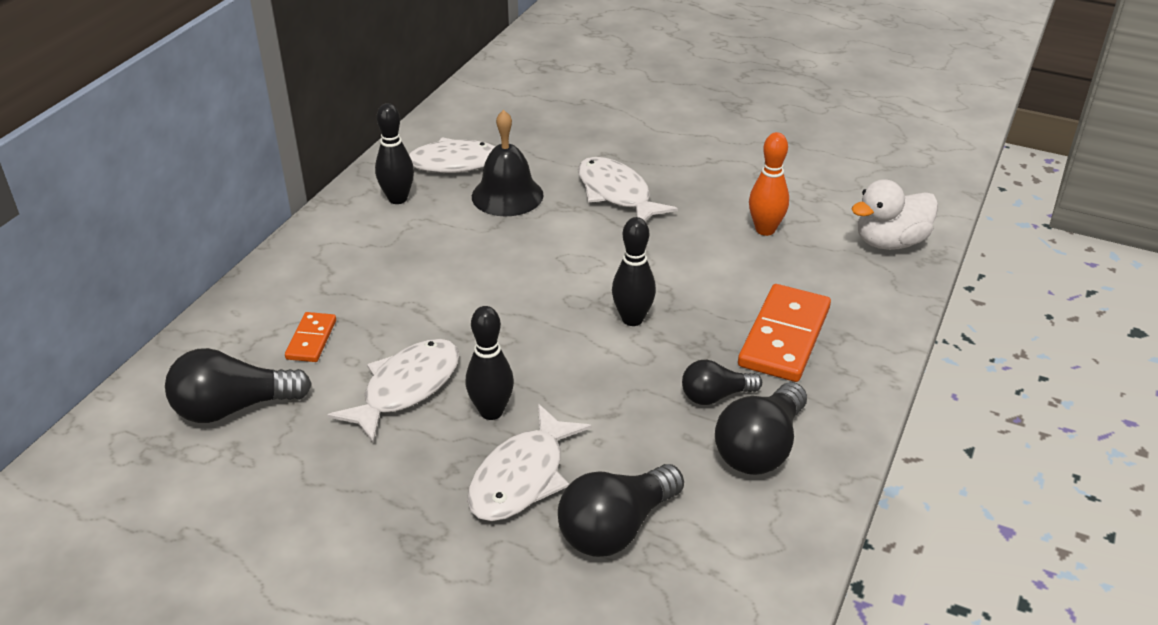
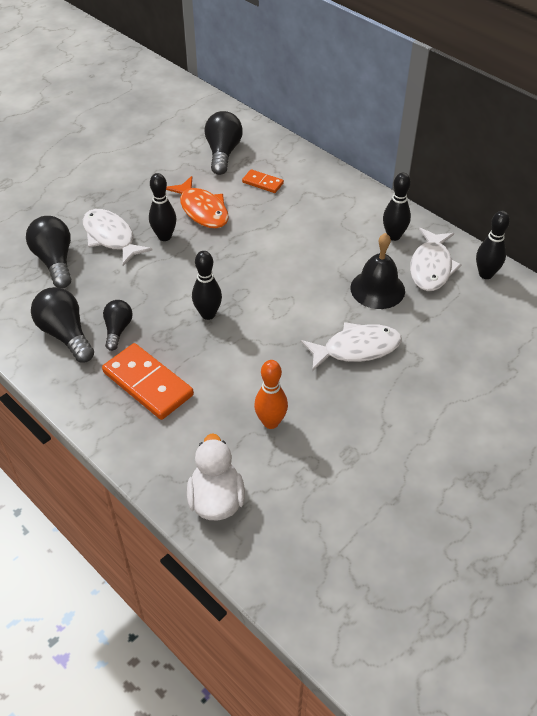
camera: 110 degrees right, 10 degrees up
white fish [328,339,459,443] -> orange fish [166,176,229,228]
none -> black bowling pin [476,211,510,279]

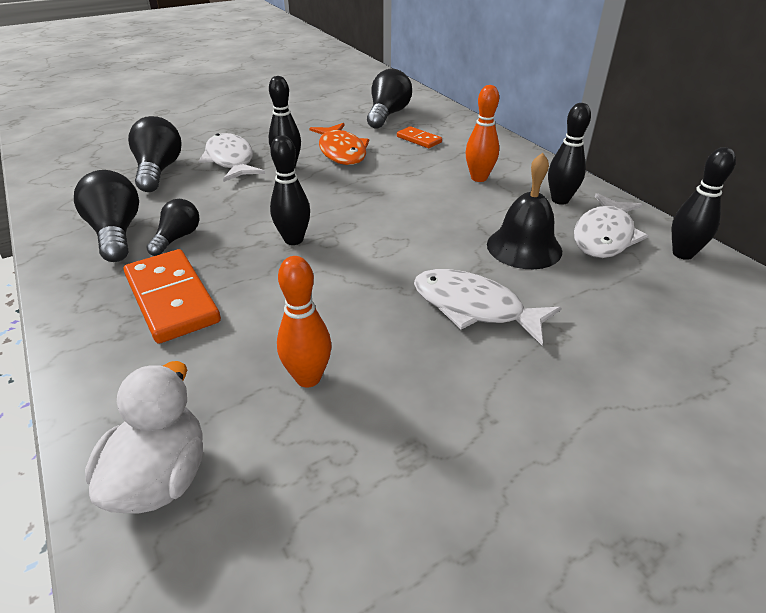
camera: 15 degrees right, 10 degrees down
white fish [301,322,402,371] -> white fish turned 150 degrees counterclockwise [414,269,562,345]
none -> orange bowling pin [466,85,499,182]

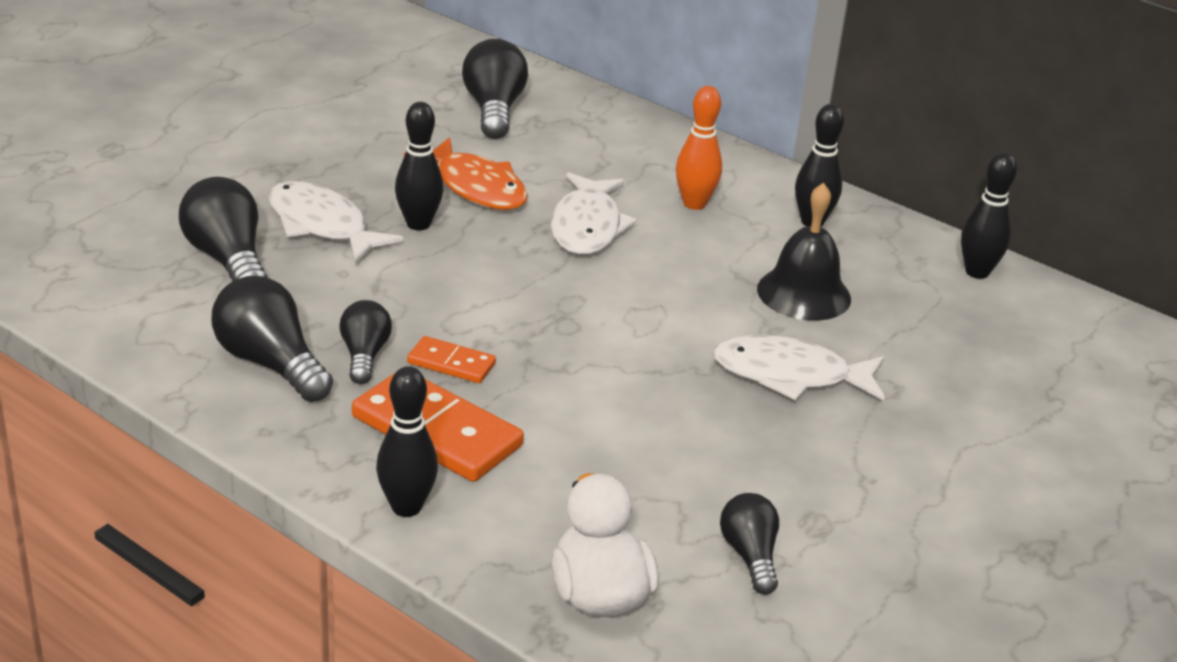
camera: 25 degrees left, 5 degrees down
black bowling pin [270,135,310,245] -> black bowling pin moved to [376,366,438,517]
orange bowling pin [277,256,331,387] -> none
orange domino [397,126,442,148] -> orange domino moved to [407,336,496,383]
white fish [574,193,649,258] -> white fish moved to [551,172,637,255]
none -> black light bulb [720,493,779,595]

